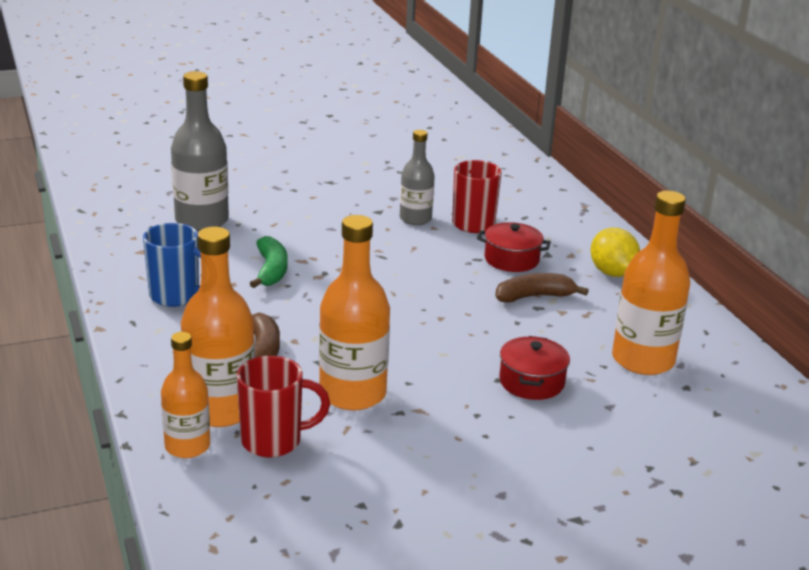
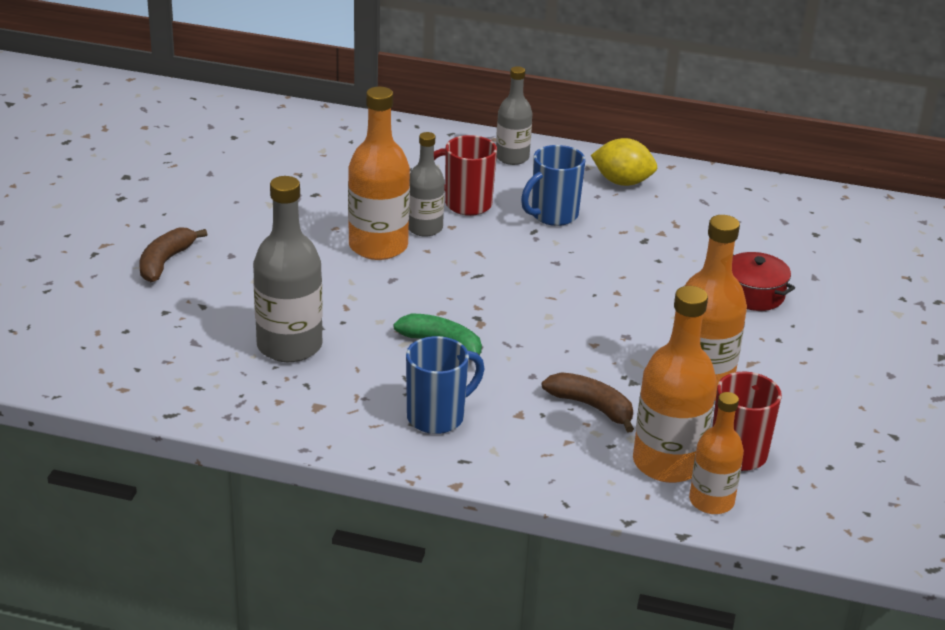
camera: 55 degrees left, 5 degrees up
red pot [477,222,551,272] -> blue mug [521,145,585,226]
brown banana [495,273,589,303] -> brown banana moved to [140,227,207,282]
orange bottle [612,191,690,375] -> orange bottle moved to [348,86,410,260]
none -> grey bottle [496,66,532,165]

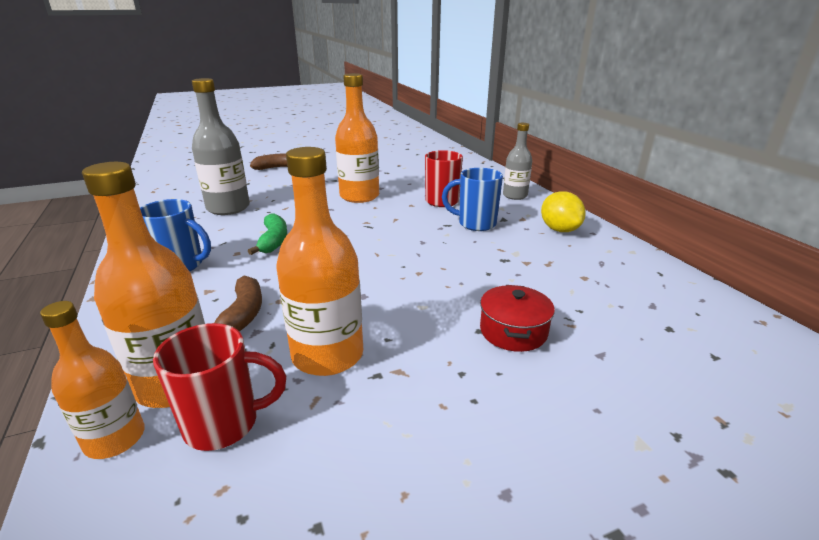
camera: 55 degrees right, 5 degrees down
grey bottle [409,132,445,237] -> none

